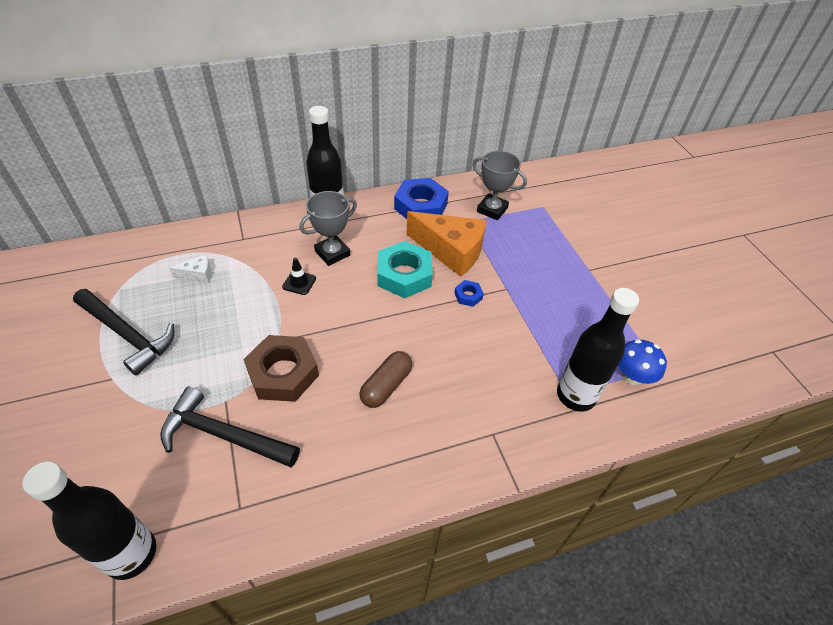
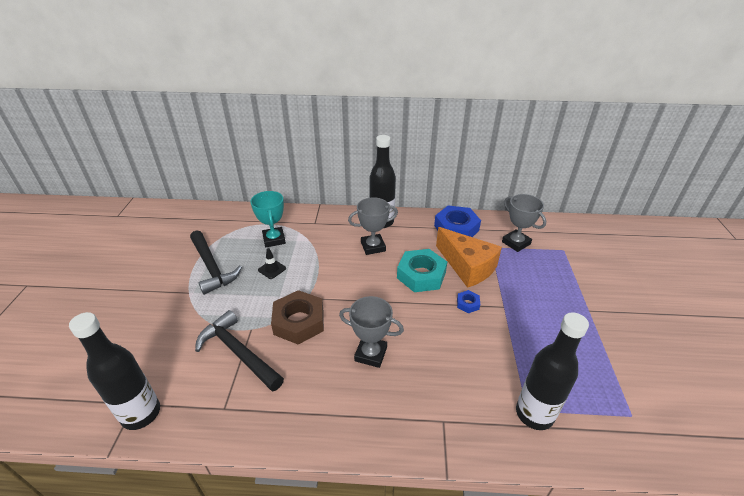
camera: 25 degrees right, 10 degrees down
white cheese [169,255,211,283] -> turquoise trophy [250,191,286,247]
black traffic cone [282,258,316,295] -> black traffic cone moved to [258,248,286,279]
brown capsule [359,351,412,408] -> grey trophy [339,296,404,368]
blue mushroom [618,339,667,385] -> none

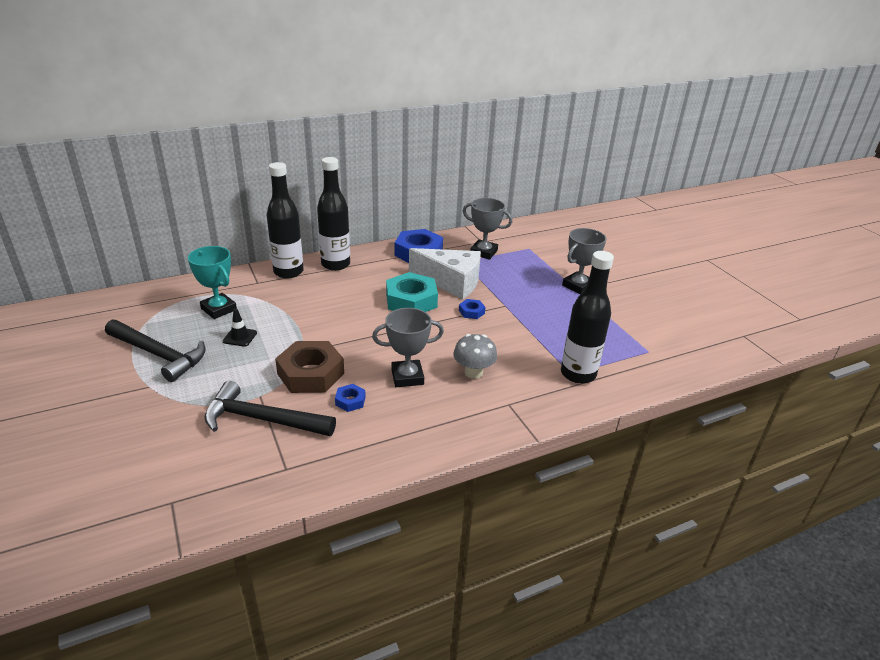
camera: 30 degrees left, 5 degrees down
black bottle [69,312,160,430] -> black bottle moved to [267,162,304,278]
grey trophy [348,197,398,255] -> grey trophy moved to [562,228,606,294]
orange cheese [436,227,502,288] -> white cheese [409,248,481,299]
none -> blue nut [335,384,366,412]
none -> grey mushroom [453,334,497,379]

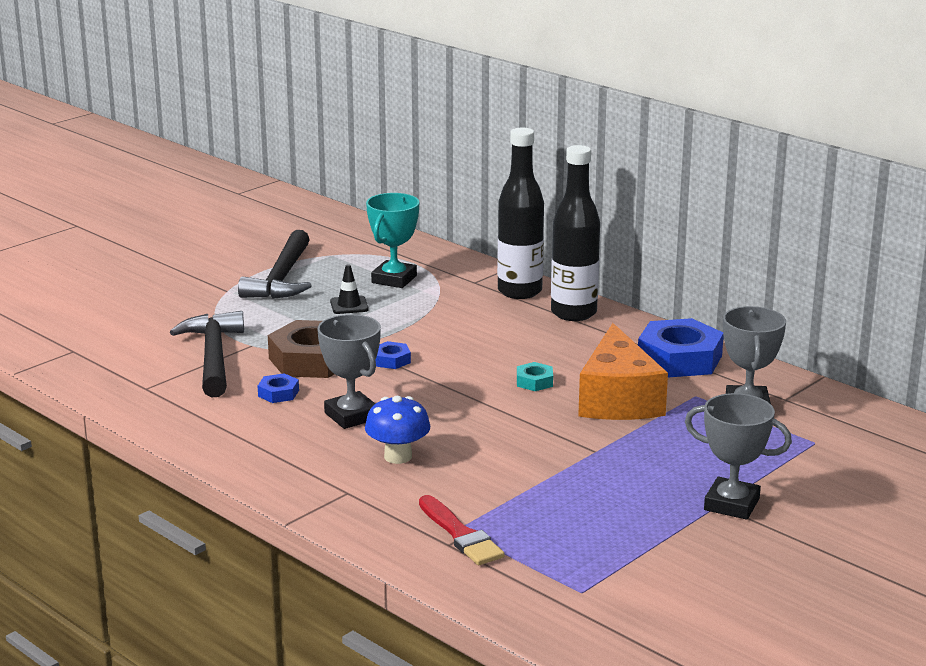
camera: 70 degrees right, 10 degrees down
turquoise nut [386,272,438,312] -> turquoise nut [517,362,553,391], size x0.46
white cheese [409,248,481,299] -> orange cheese [578,323,668,420]
grey mushroom [453,334,497,379] -> blue mushroom [365,396,430,464]
blue nut [459,299,485,319] -> blue nut moved to [376,341,411,369]
black bottle [561,251,614,384] -> red brush [419,495,505,565]

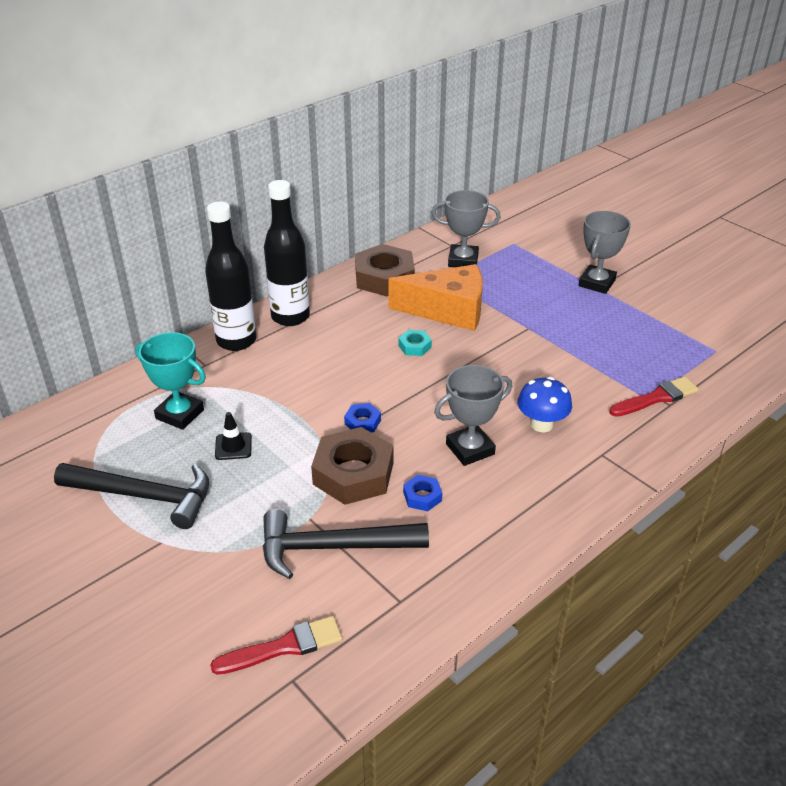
camera: 85 degrees left, 15 degrees up
blue nut [638,318,724,377] -> brown nut [355,244,415,296]
none -> red brush [210,616,342,675]

